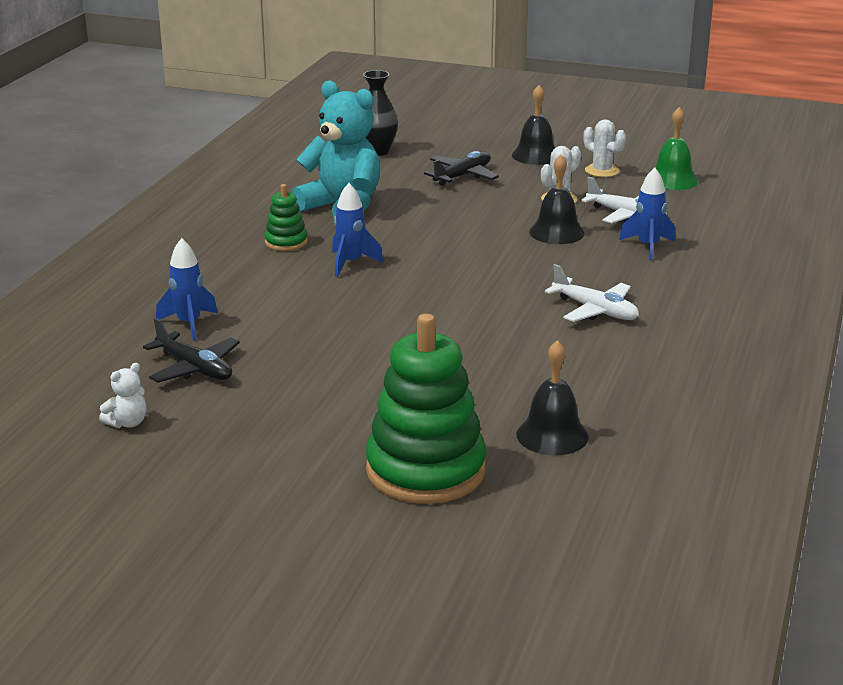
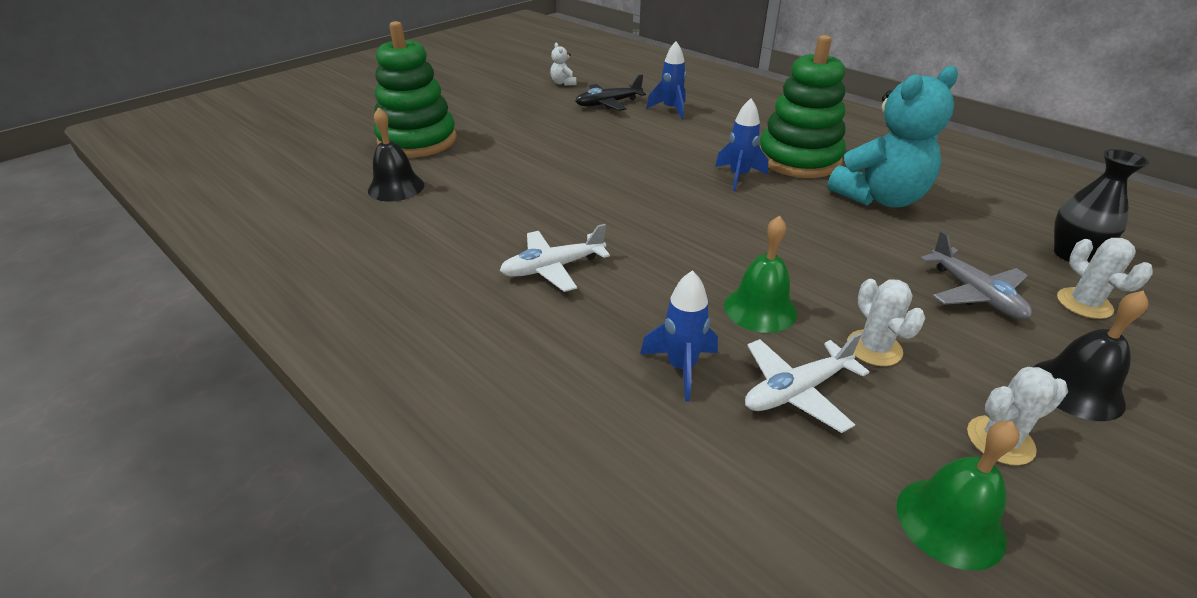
camera: 115 degrees right, 10 degrees up
green stacking toy [264,184,308,251] -> green stacking toy [760,35,846,178], size x2.09
black plane [424,151,499,186] -> grey plane [920,231,1032,320]
black bell [529,155,585,244] -> green bell [724,216,797,333]
none -> white cactus [1057,238,1153,319]

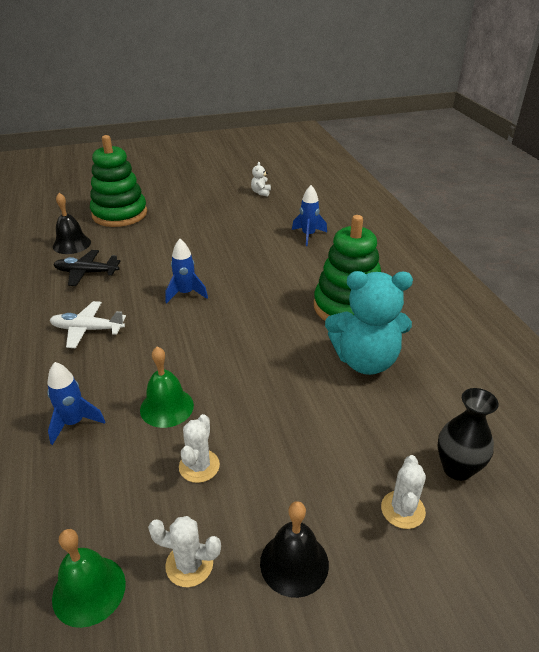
camera: 30 degrees right, 0 degrees up
black plane [575,74,646,111] -> black plane moved to [53,250,120,286]
blue rocket [715,98,768,191] -> blue rocket moved to [165,239,208,304]
white plane [745,333,870,433] -> none
grey plane [920,231,1032,320] -> none

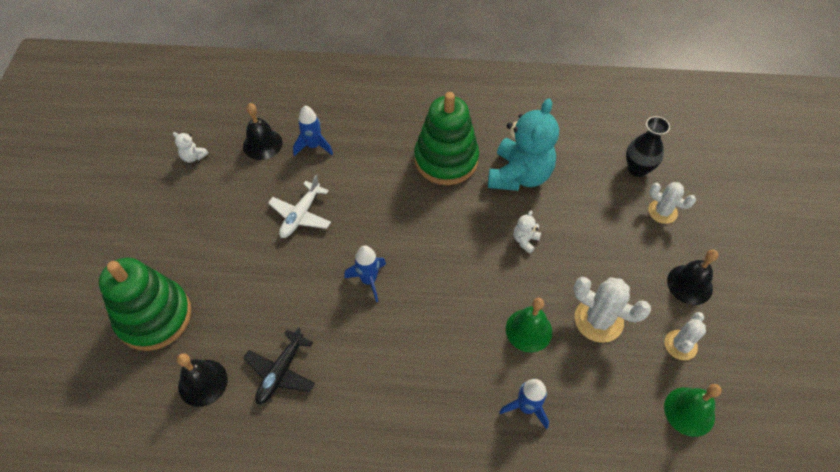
camera: 70 degrees left, 20 degrees up
white plane [50,301,126,348] -> white plane moved to [268,175,331,238]
white cactus [179,414,220,483] -> white cactus [574,277,651,343], size x1.53
none -> black bell [243,103,283,160]
none -> white teddy bear [514,211,541,254]

